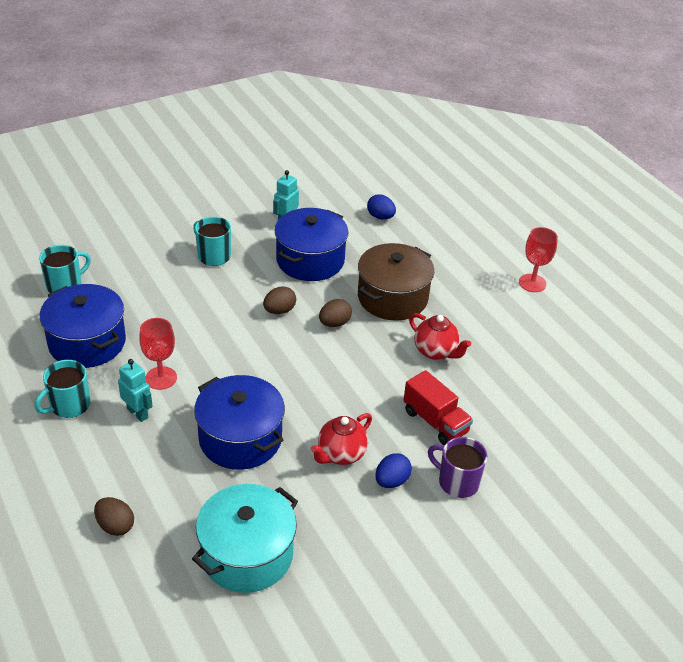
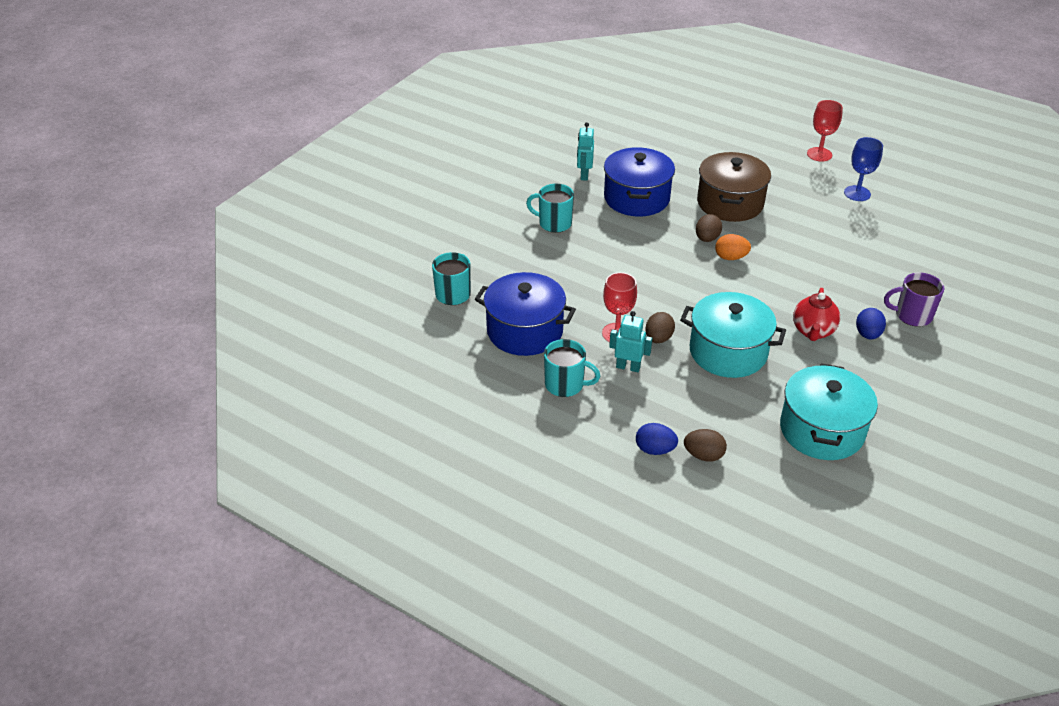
camera: 25 degrees left, 0 degrees up
turquoise mug [35,360,90,418] -> turquoise mug turned 90 degrees counterclockwise [544,339,600,397]
blue pot [194,375,285,470] -> turquoise pot [680,292,786,378]
brown egg [263,286,296,314] -> brown egg moved to [645,312,675,343]
blue egg [367,194,396,219] -> blue egg moved to [636,423,678,455]
red truck [403,370,473,445] -> none
red teapot [409,313,471,360] -> none
none -> orange egg [715,234,751,260]
none -> blue goblet [844,137,883,201]

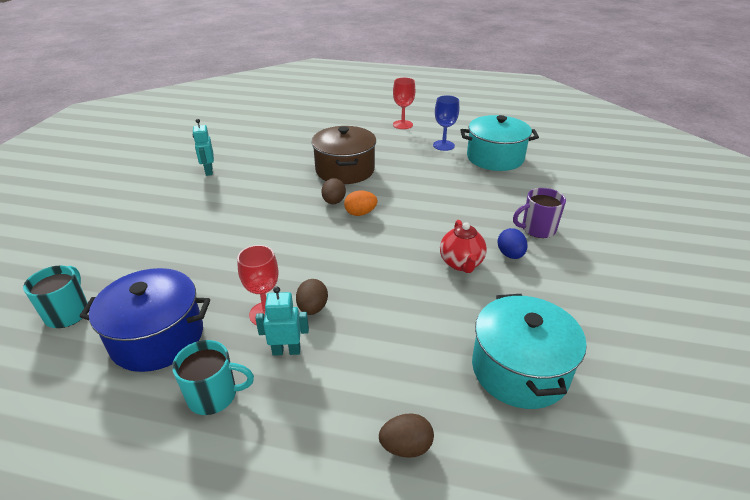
camera: 20 degrees left, 5 degrees down
turquoise mug [526,184,574,233] -> none
blue pot [604,147,675,216] -> none
blue egg [636,423,678,455] -> none
turquoise pot [680,292,786,378] -> turquoise pot moved to [460,115,539,171]

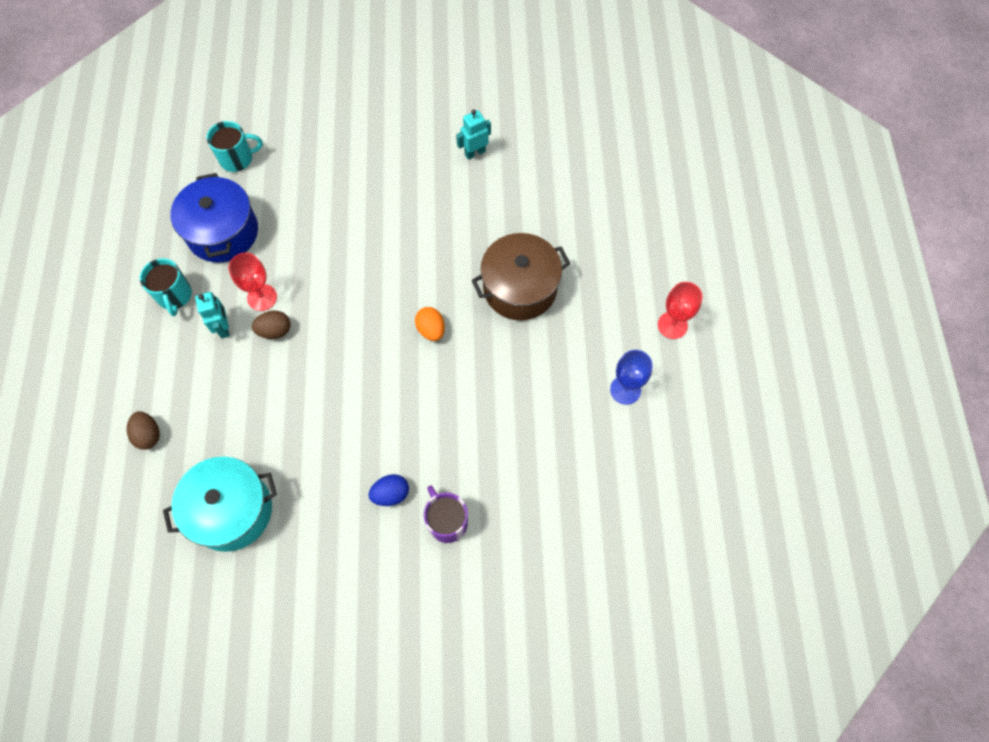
camera: 75 degrees right, 30 degrees up
brown egg [321,178,346,204] -> none
red teapot [440,220,487,273] -> none
turquoise pot [460,115,539,171] -> none

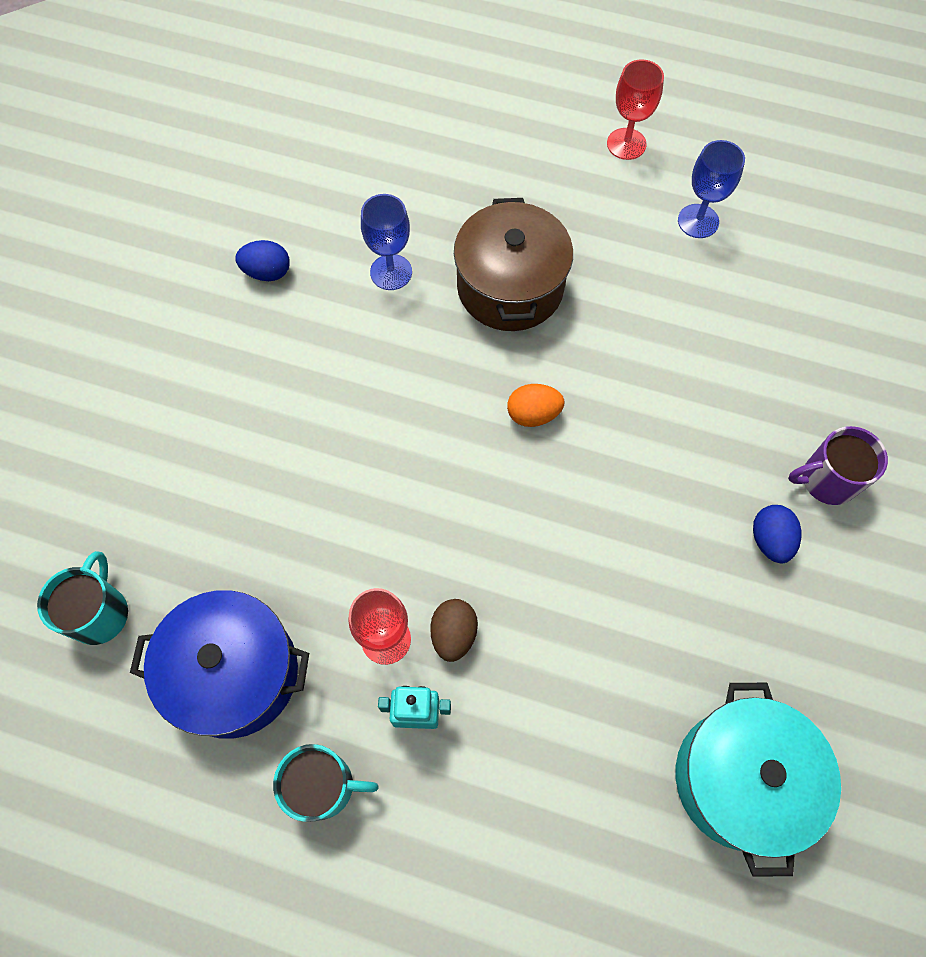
camera: 70 degrees left, 0 degrees up
brown egg [127,411,160,450] -> none
turquoise robot [456,109,491,160] -> blue egg [235,240,290,281]
none -> blue goblet [361,194,412,290]

